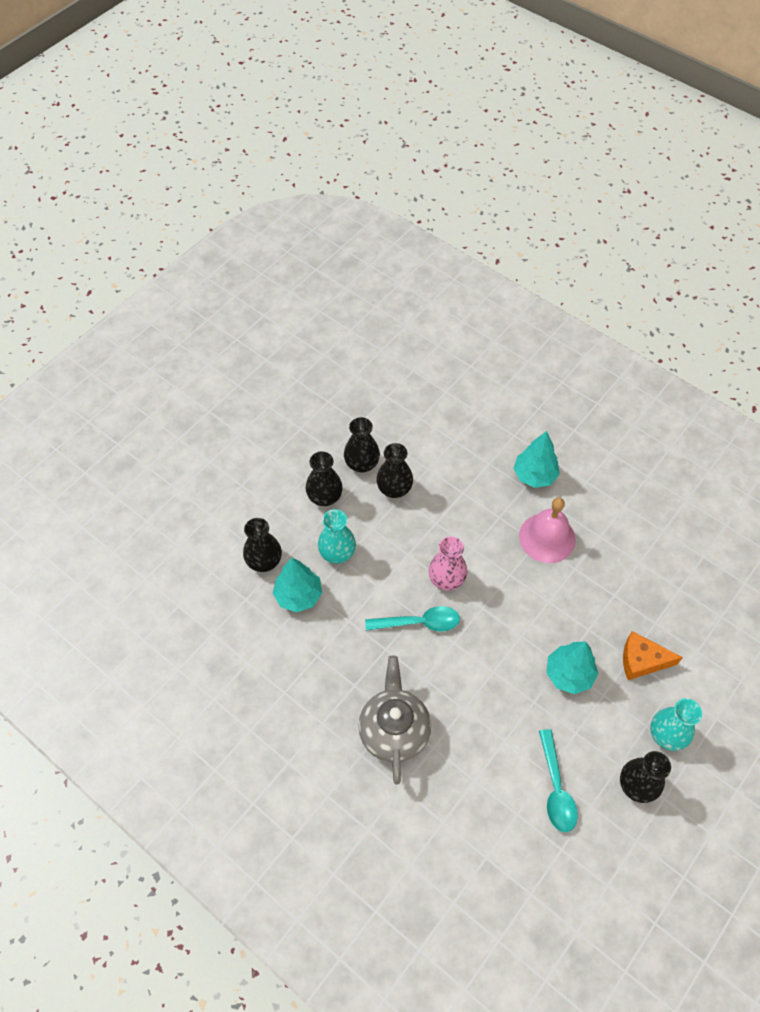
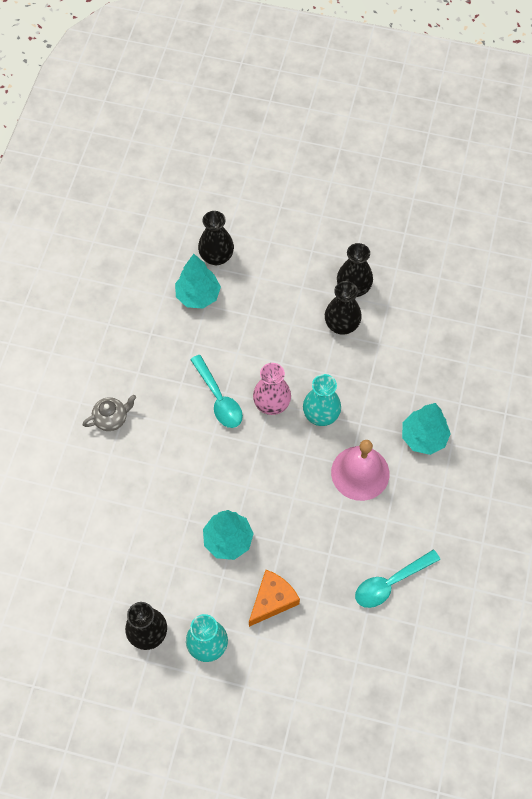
camera: 65 degrees right, 5 degrees up
black vase [306,452,343,506] -> none
turquoise vase [318,509,356,564] -> turquoise vase moved to [303,374,341,426]
grey teapot [358,656,431,785] -> grey teapot [83,395,136,431], size x0.53
turquoise spoon [539,729,578,832] -> turquoise spoon moved to [355,549,440,608]
orange cheese [623,631,683,680] -> orange cheese turned 60 degrees clockwise [249,570,300,627]

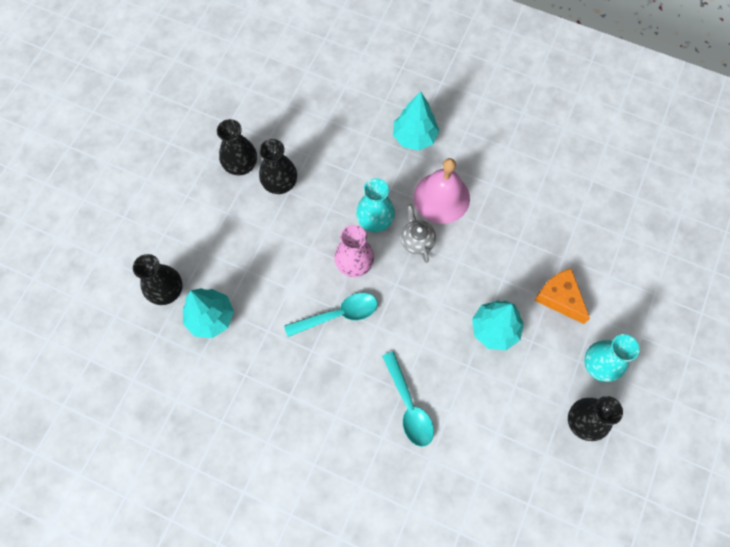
camera: 80 degrees left, 5 degrees up
grey teapot [83,395,136,431] -> grey teapot moved to [401,204,436,263]
turquoise spoon [355,549,440,608] -> turquoise spoon moved to [382,352,434,447]

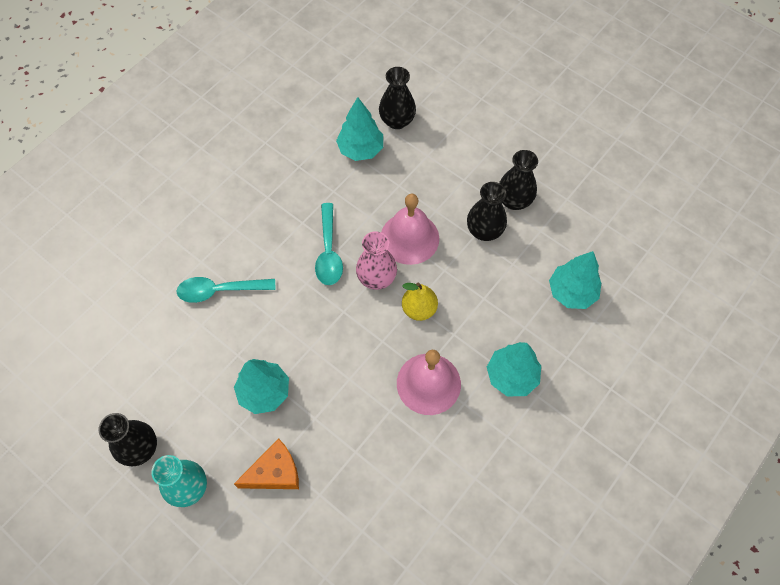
camera: 105 degrees right, 5 degrees down
turquoise vase [356,178,395,232] -> yellow pear [402,282,438,321]
grey teapot [401,204,436,263] -> none
none -> pink bell [381,193,439,265]
none -> turquoise tree [549,251,601,309]

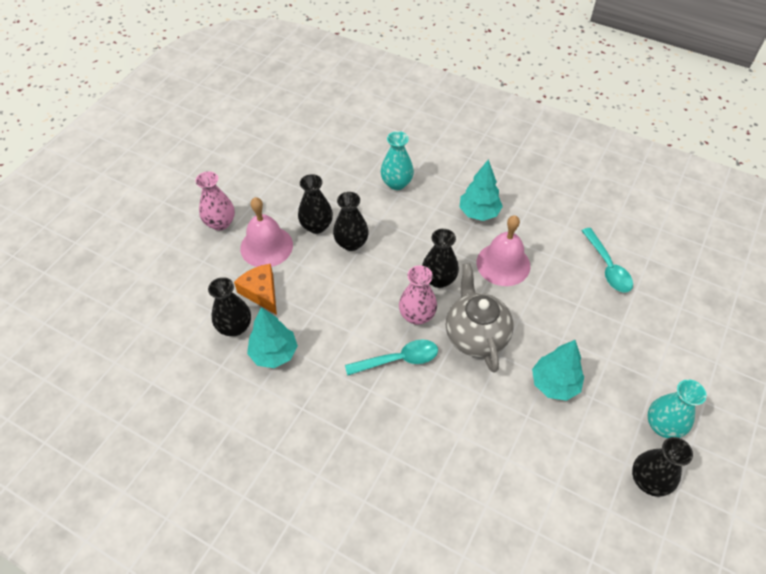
camera: 100 degrees left, 10 degrees down
turquoise spoon [176,277,276,303] -> turquoise spoon moved to [582,228,633,293]
orange cheese [234,438,299,489] -> orange cheese moved to [234,264,277,315]
pink bell [381,193,439,265] -> pink bell moved to [240,197,293,267]
yellow pear [402,282,438,321] -> black vase [422,229,459,288]
turquoise tree [549,251,601,309] -> turquoise vase [381,131,414,190]
none -> pink vase [195,171,235,231]
none -> grey teapot [446,263,514,373]

